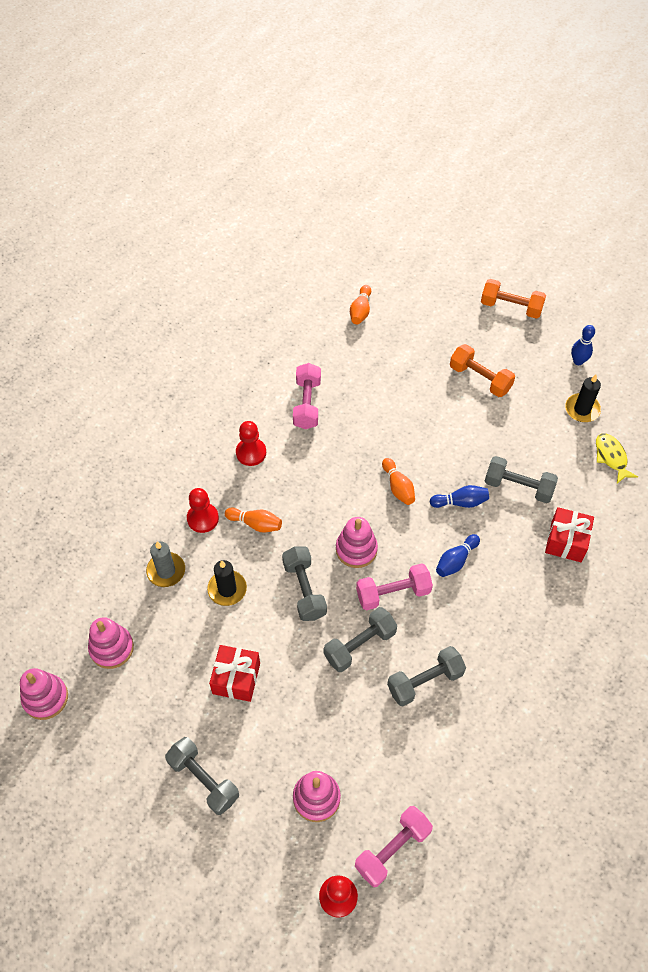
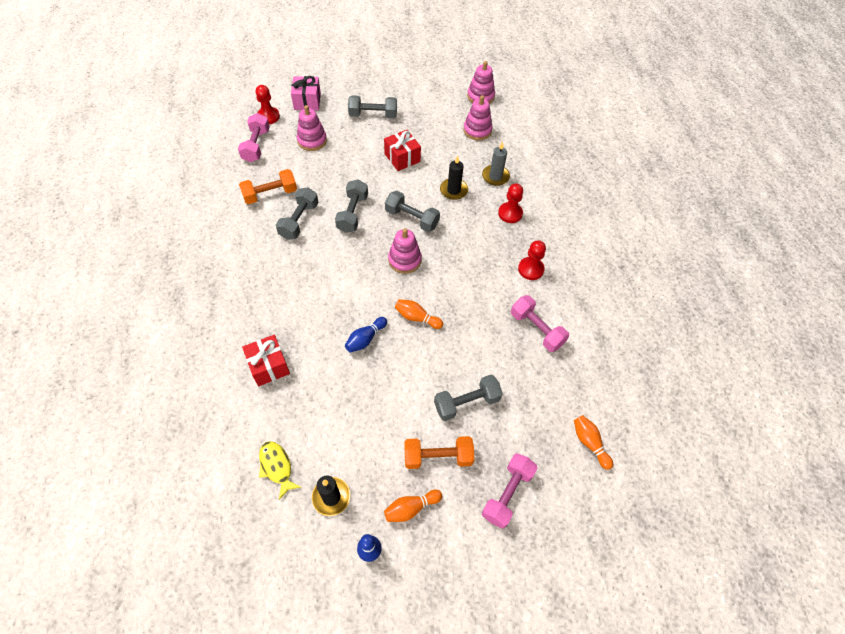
camera: 135 degrees right, 0 degrees up
orange bowling pin [225,507,282,532] -> orange bowling pin moved to [384,490,442,522]
pink dumbbell [356,563,433,611] -> pink dumbbell moved to [482,453,538,529]
blue bowling pin [436,534,480,577] -> none
orange dumbbell [481,279,546,319] -> orange dumbbell moved to [239,169,297,204]
grey dumbbell [485,456,558,503] -> grey dumbbell moved to [434,375,503,421]
yellow fish [596,433,638,483] -> yellow fish turned 150 degrees counterclockwise [259,441,301,500]
none -> pink gift [291,76,321,110]

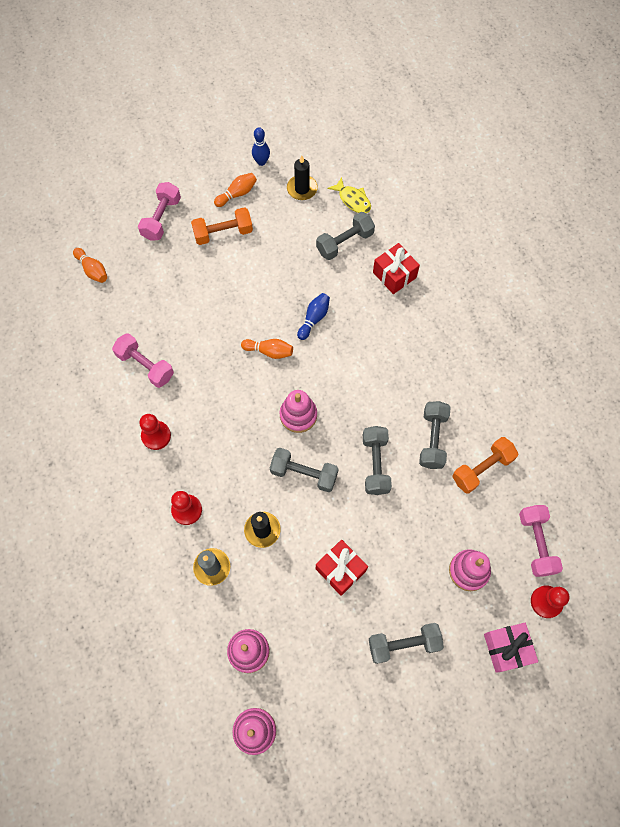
camera: 170 degrees right, 10 degrees up
grey dumbbell [434,375,503,421] -> grey dumbbell moved to [316,212,375,260]

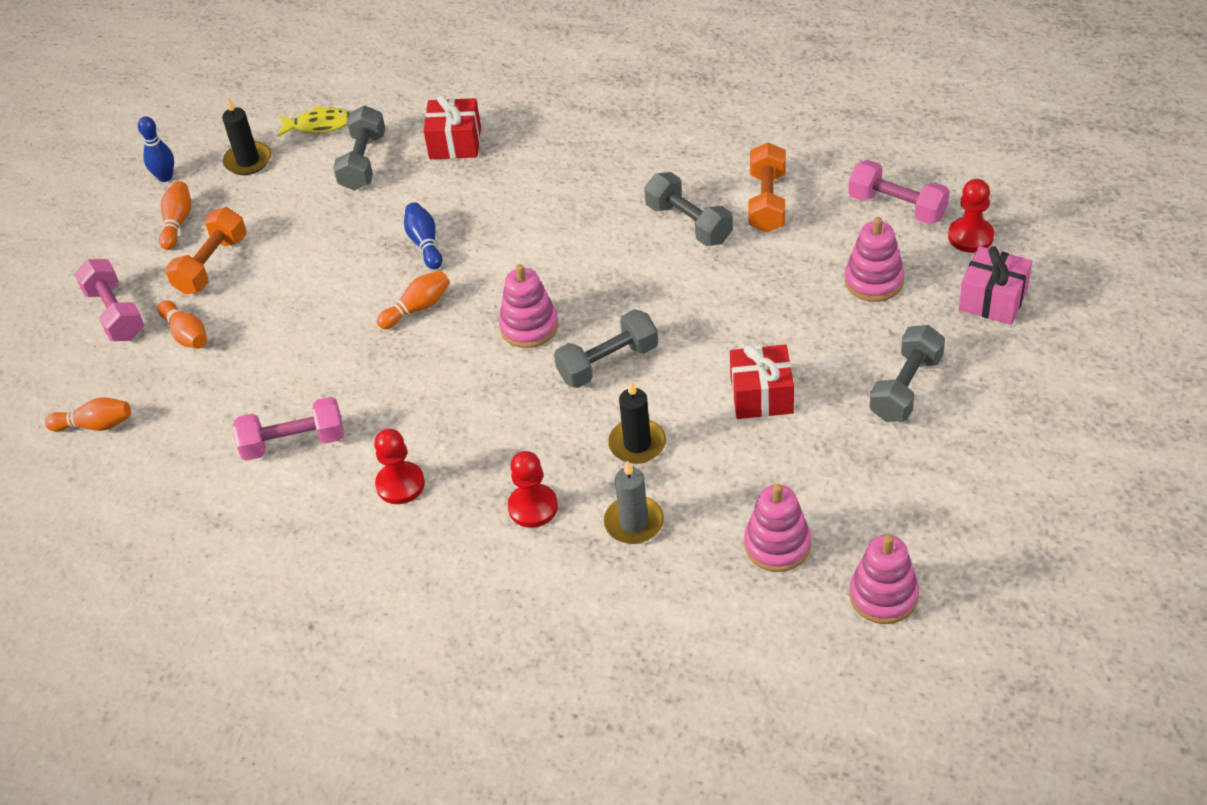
camera: 45 degrees left, 20 degrees down
grey dumbbell [363,426,392,495] -> none
none -> orange bowling pin [158,300,207,349]

